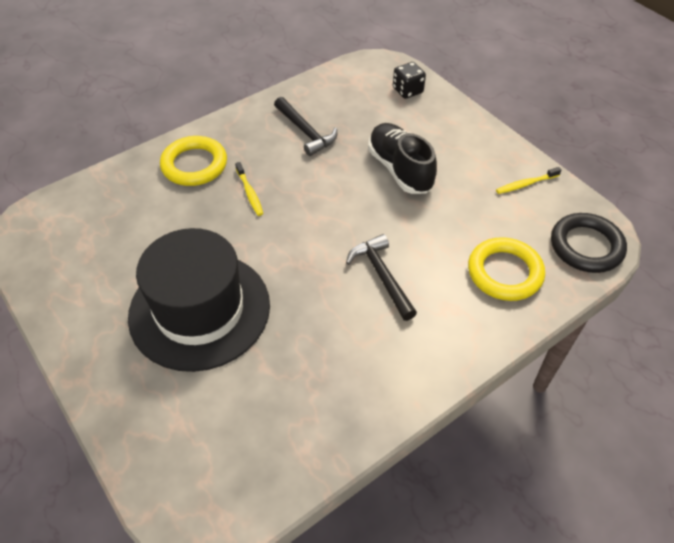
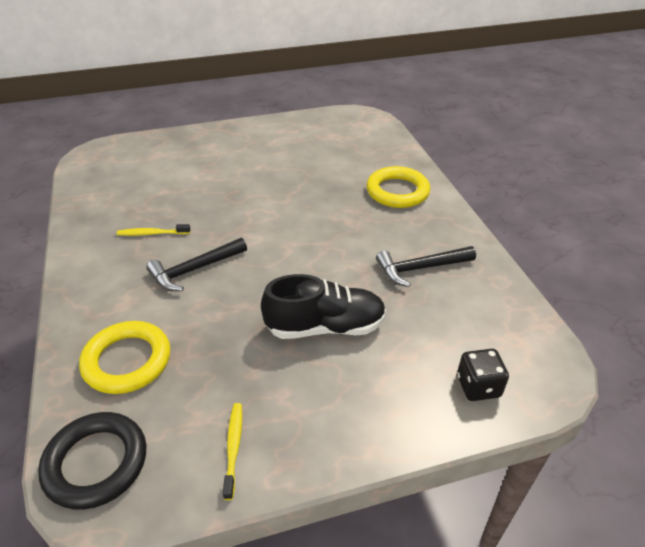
camera: 110 degrees right, 10 degrees down
black hat [128,228,270,372] -> none
yellow toothbrush [235,162,263,216] -> yellow toothbrush moved to [117,224,190,236]
black hammer [346,234,417,321] -> black hammer turned 150 degrees clockwise [146,238,247,291]

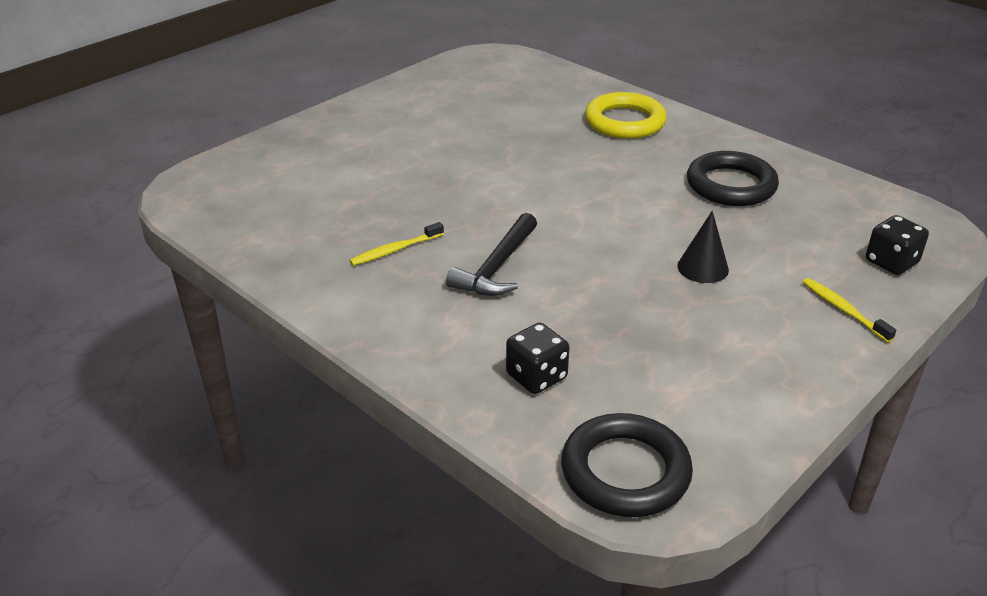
camera: 30 degrees left, 5 degrees down
yellow ring [79,321,170,394] -> black dice [506,323,569,394]
yellow toothbrush [223,403,242,500] -> yellow toothbrush moved to [803,278,896,342]
black shoe [261,274,386,339] -> black cone [677,211,729,283]
black hammer [376,246,476,287] -> black ring [687,151,779,206]

